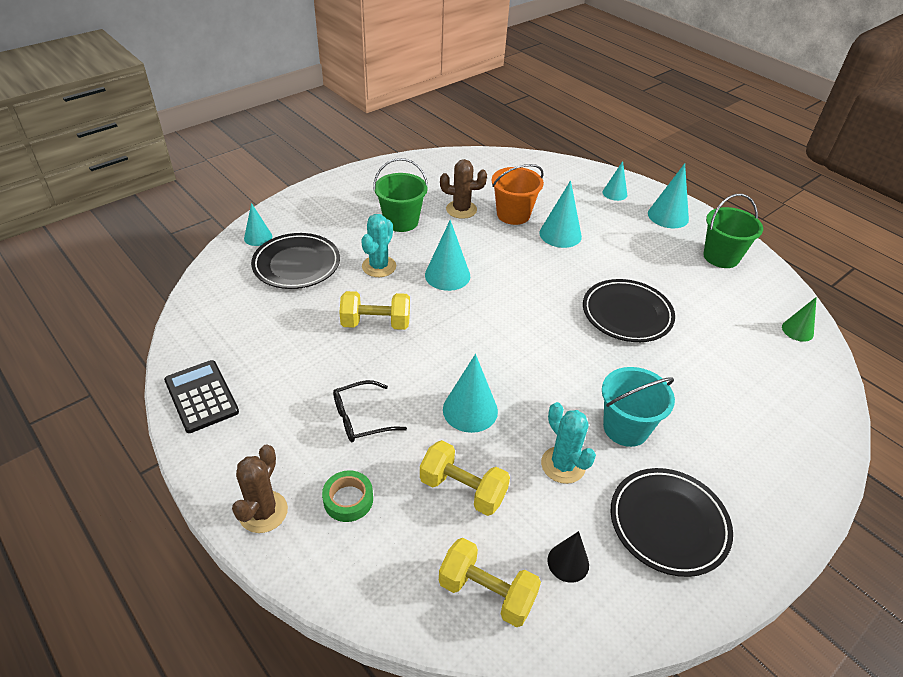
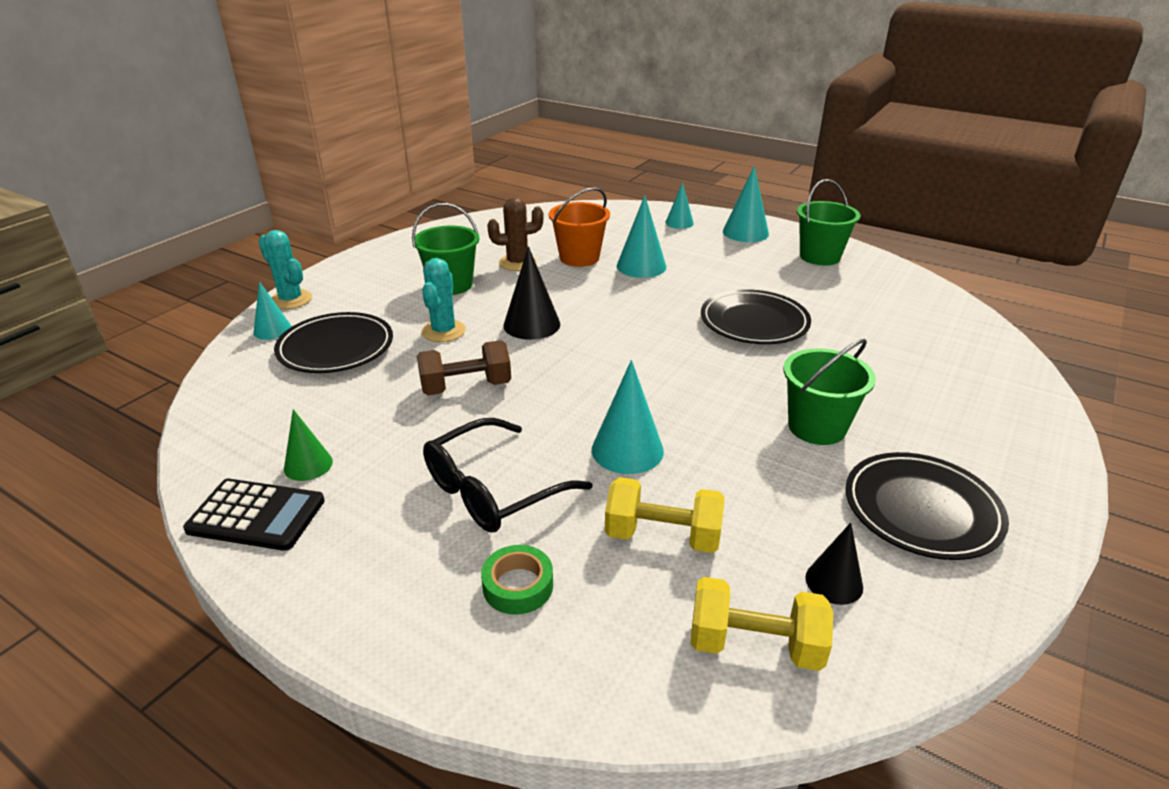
camera: 15 degrees left, 10 degrees down
black calculator [164,360,239,433] -> black calculator turned 150 degrees clockwise [183,479,325,551]
brown cactus [232,444,288,533] -> none
black glasses [333,380,407,442] -> black glasses [423,418,592,533], size x1.51
yellow dumbbell [339,291,410,330] -> brown dumbbell [417,341,511,395]
turquoise cone [425,220,470,291] -> black cone [504,246,560,340]
turquoise cactus [541,402,596,484] -> turquoise cactus moved to [259,230,312,309]
turquoise bucket [602,367,675,447] -> green bucket [783,339,876,445]
green cone [782,297,817,342] -> green cone moved to [284,409,333,481]

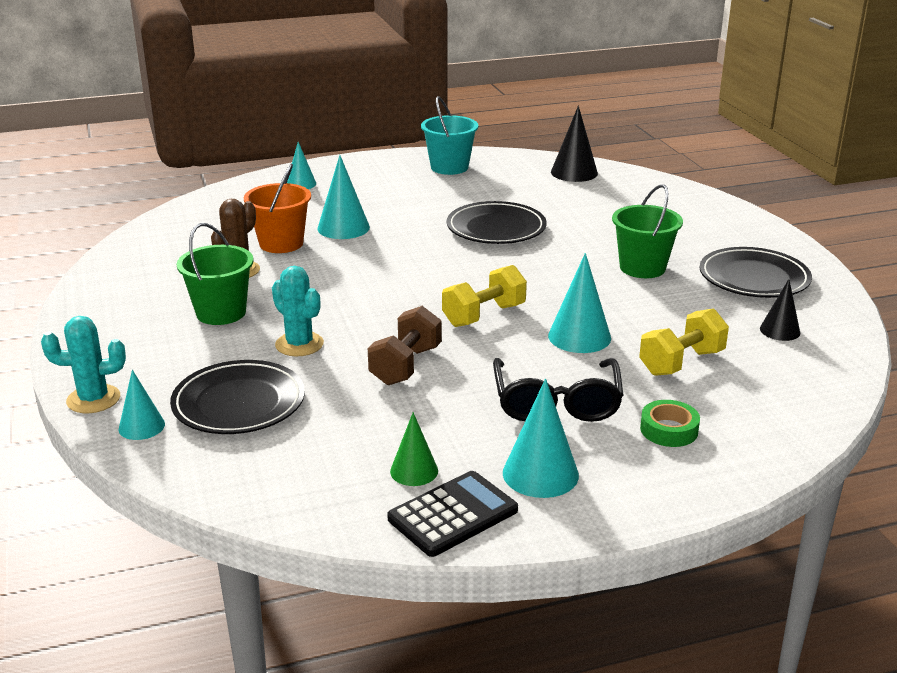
camera: 50 degrees left, 5 degrees down
black cone [504,246,560,340] -> black cone moved to [551,106,598,182]
yellow dumbbell [690,577,833,671] -> yellow dumbbell moved to [442,265,527,327]
turquoise cone [723,166,769,242] -> turquoise cone moved to [503,378,579,498]
green bucket [797,179,861,266] -> turquoise bucket [421,96,479,175]

